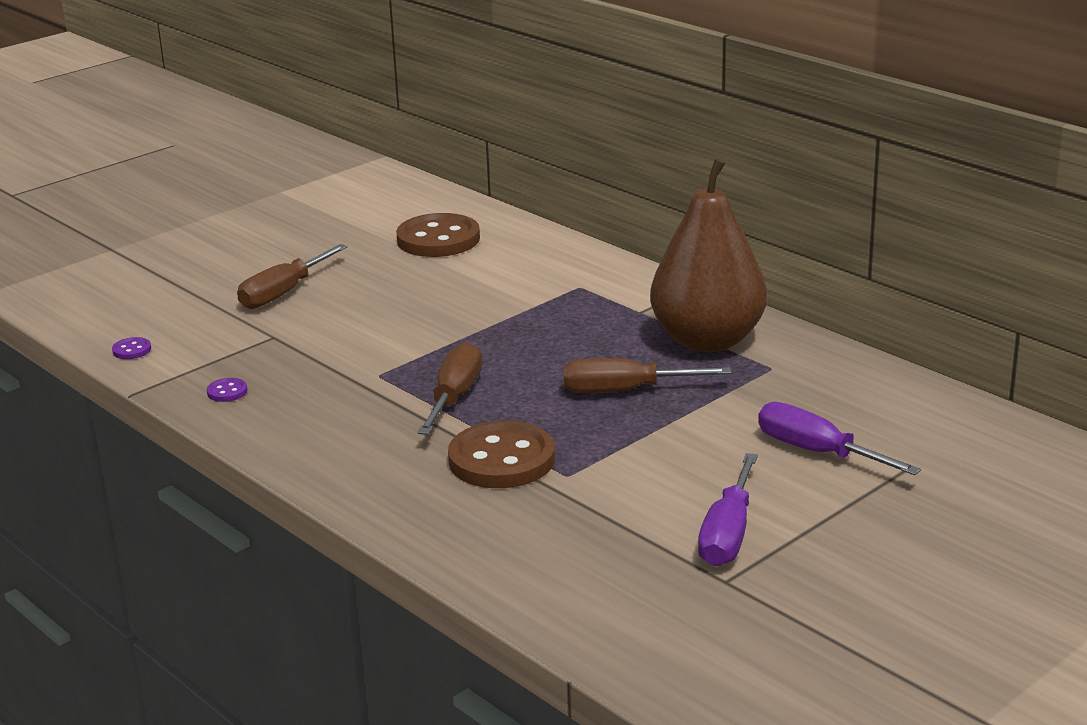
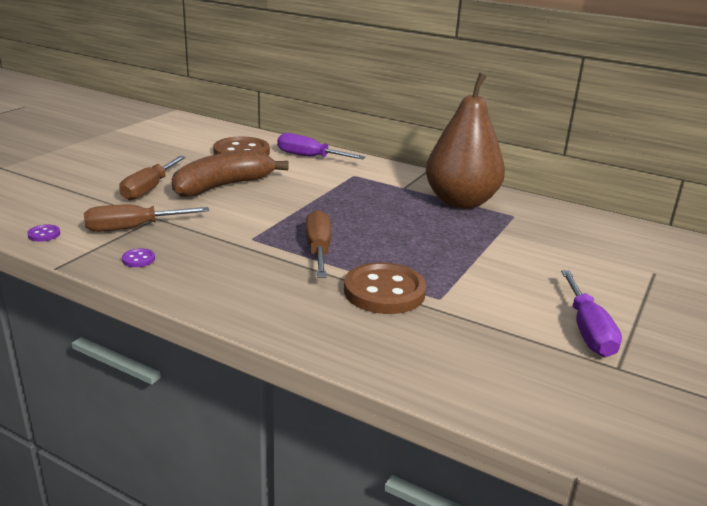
camera: 20 degrees left, 0 degrees up
brown screwdriver [563,358,732,393] -> brown screwdriver moved to [84,205,209,232]
purple screwdriver [758,402,921,475] -> purple screwdriver moved to [277,133,365,159]
none -> brown banana [172,150,288,197]

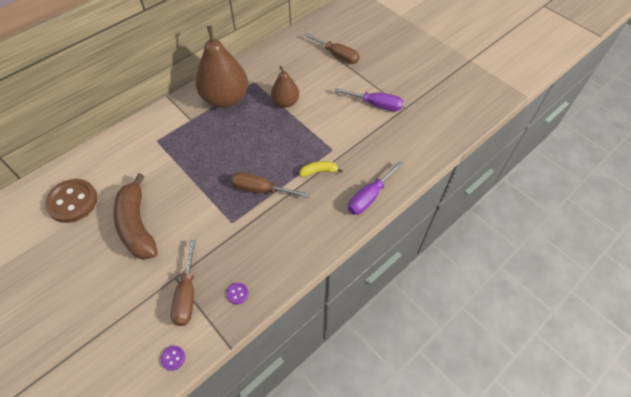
camera: 70 degrees left, 30 degrees up
brown screwdriver [119,156,186,200] -> brown screwdriver moved to [304,33,360,64]
purple screwdriver [277,133,365,159] -> purple screwdriver moved to [348,161,403,215]
brown button [344,262,426,314] -> yellow banana [300,161,343,177]
none -> brown pear [271,66,299,108]

